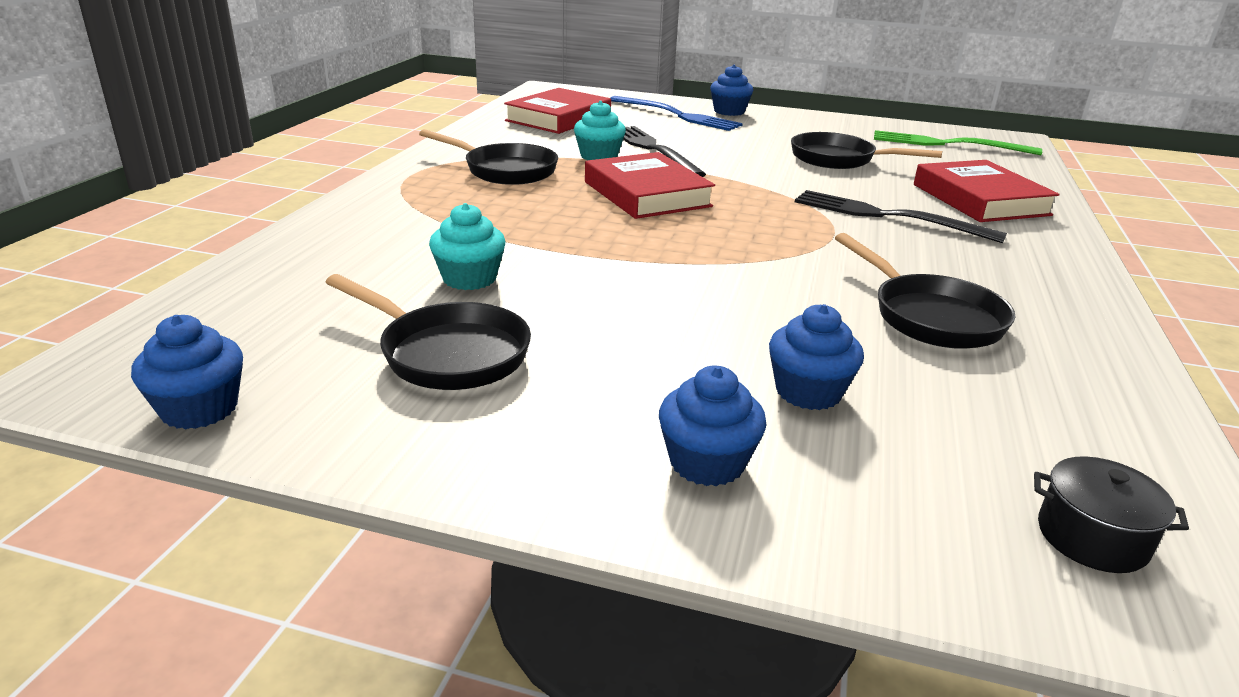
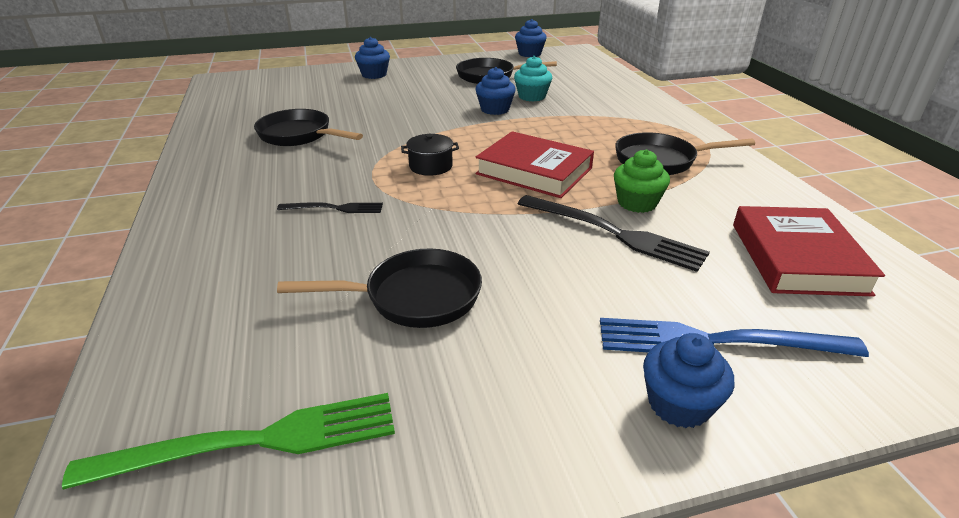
camera: 150 degrees right, 5 degrees up
turquoise cupcake [574,101,626,160] -> green cupcake [614,150,670,213]
blue cupcake [769,304,864,410] -> blue cupcake moved to [475,67,516,115]
black fork [795,190,1007,243] -> black fork [277,202,383,213], size x0.56
red book [914,160,1060,222] -> none
black pot [1034,456,1189,573] -> black pot moved to [401,134,459,176]

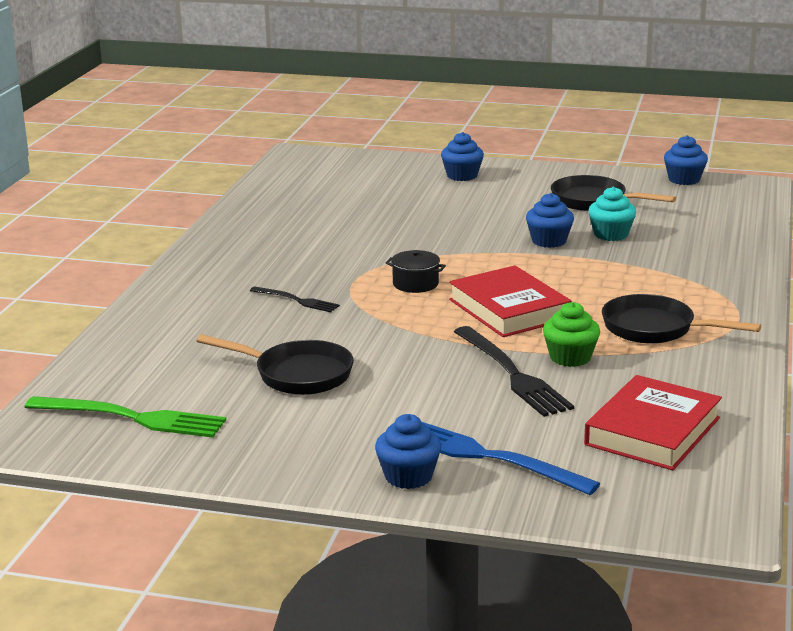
camera: 30 degrees right, 10 degrees down
black pan [254,109,363,146] -> none

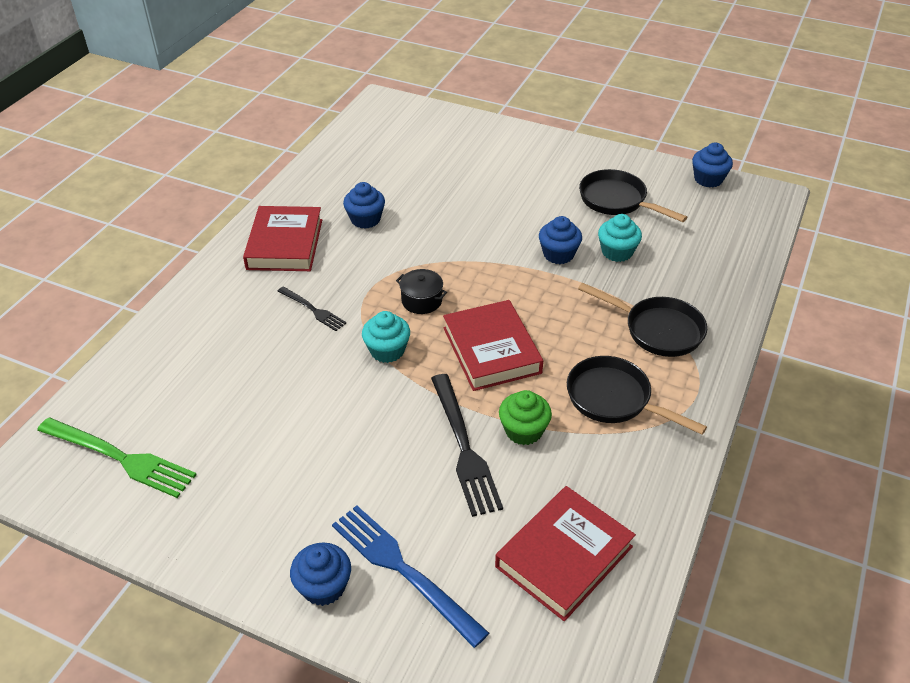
camera: 10 degrees right, 20 degrees up
black pan [197,334,354,395] -> black pan moved to [578,282,707,357]
blue cupcake [441,132,484,181] -> blue cupcake moved to [343,182,385,229]
none -> red book [243,206,322,271]
none -> turquoise cupcake [362,311,410,363]

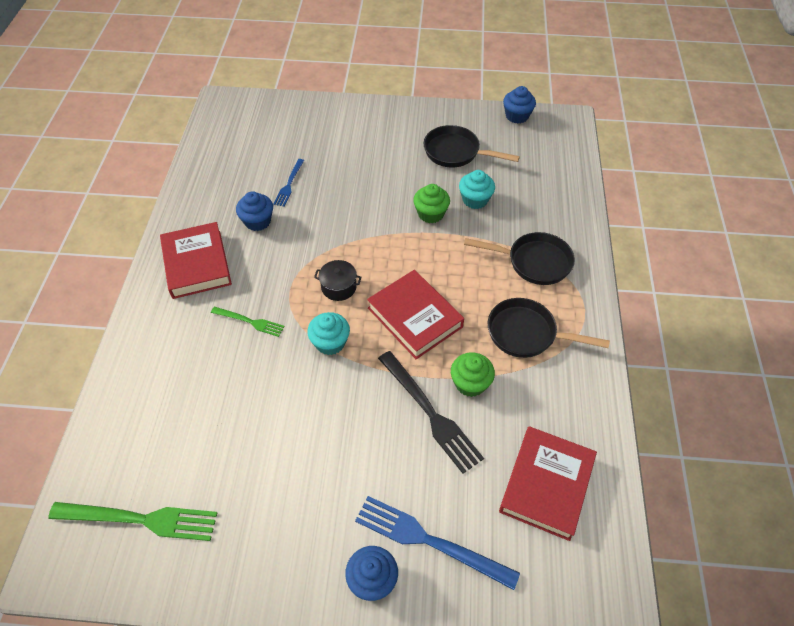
camera: 20 degrees left, 10 degrees up
black fork [278,287,346,331] -> green fork [211,307,285,337]
blue cupcake [539,216,582,264] -> green cupcake [413,184,450,223]
none -> blue fork [273,159,304,207]

